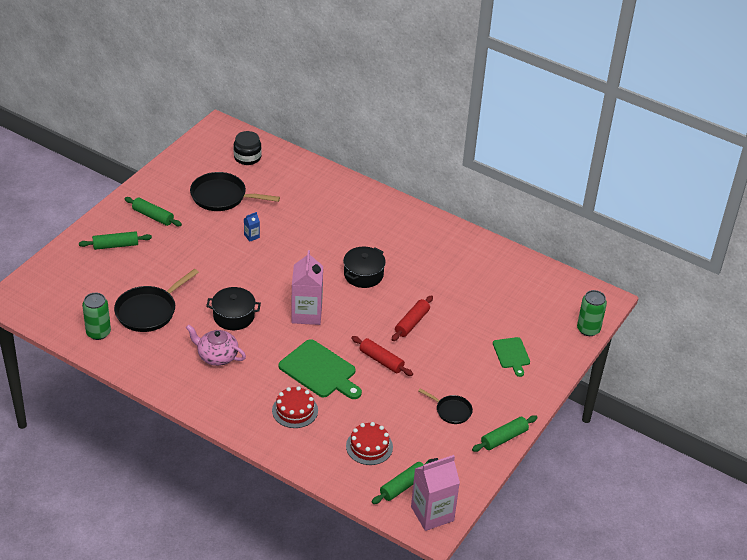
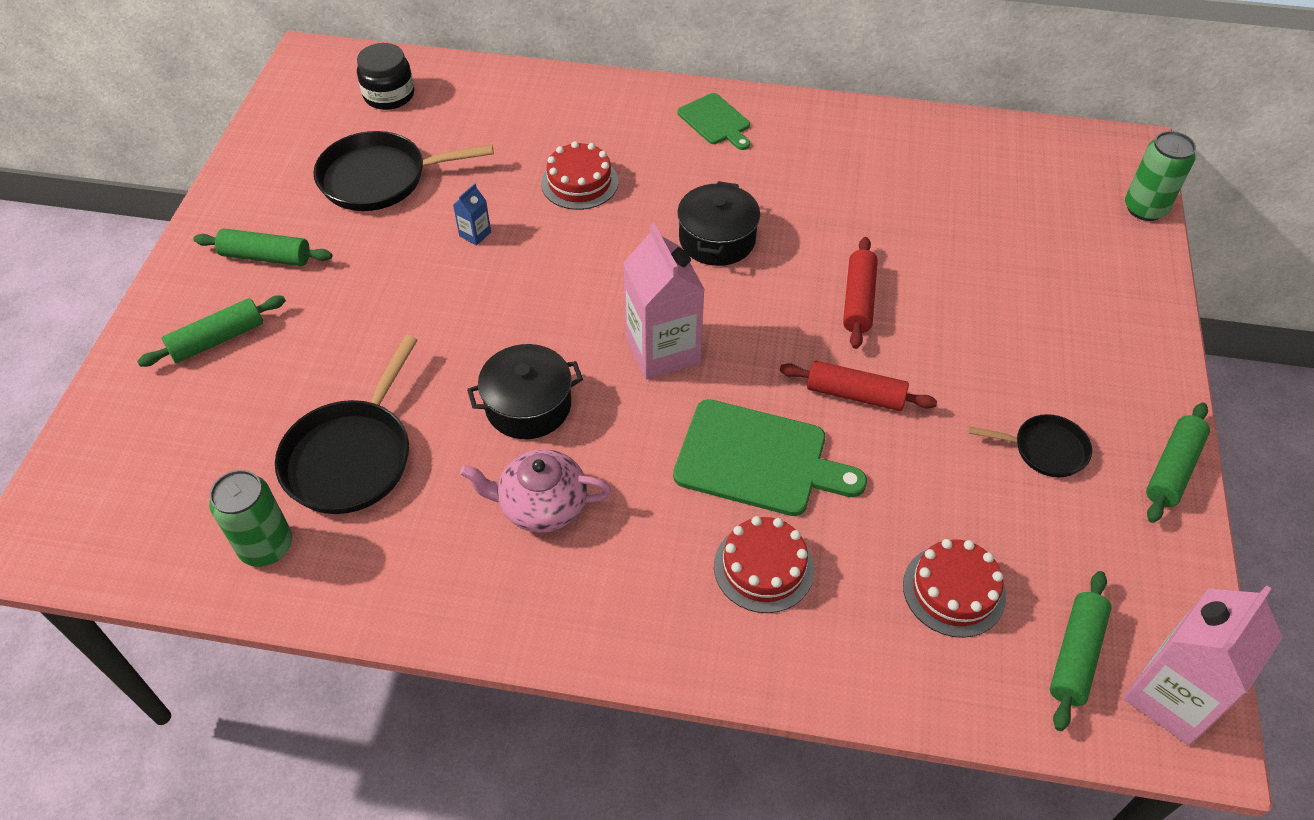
camera: 20 degrees left, 10 degrees up
green cutting board [493,337,530,377] -> green cutting board moved to [678,93,750,150]
none -> red cake [541,141,618,210]

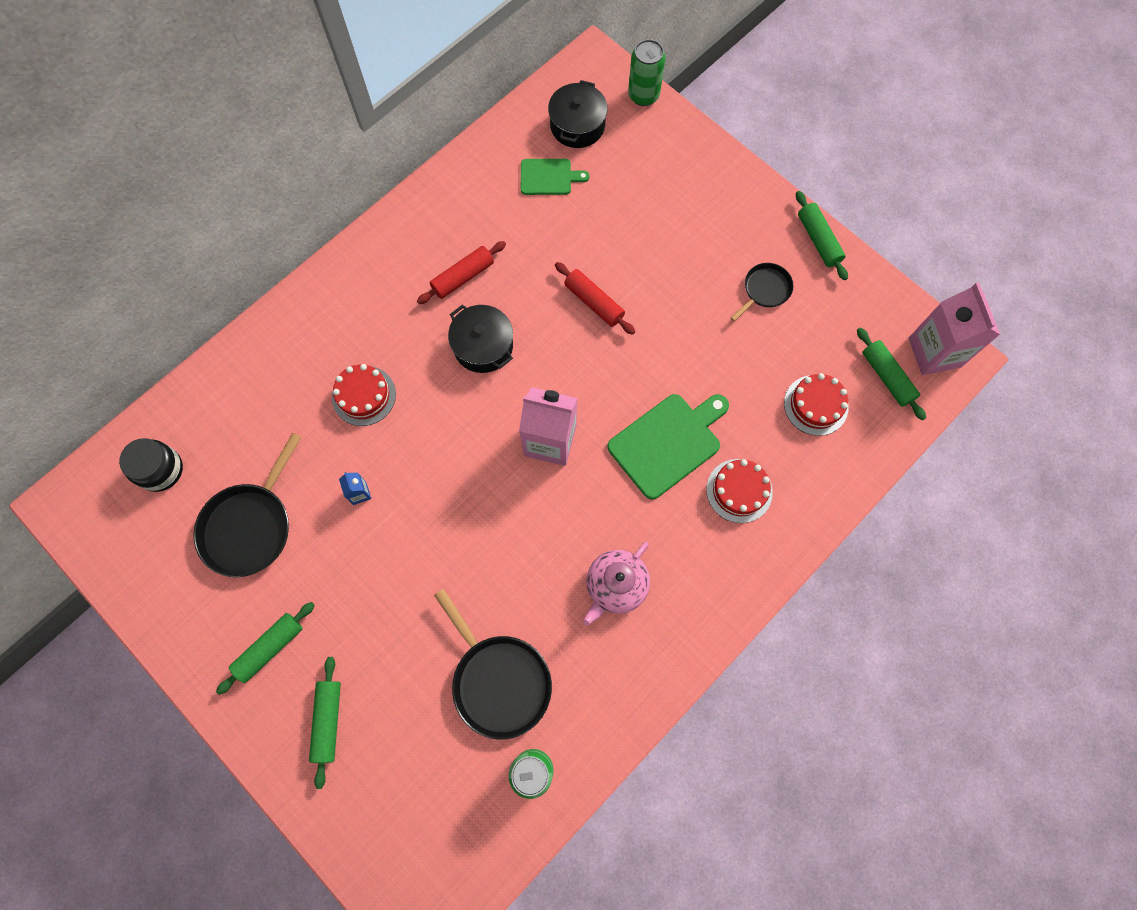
camera: 55 degrees left, 20 degrees up
black pot [467,344,583,439] -> black pot moved to [548,80,608,148]
green cutting board [678,93,750,150] -> green cutting board moved to [521,159,589,195]
red rolling pin [780,361,937,411] -> red rolling pin moved to [417,241,506,304]

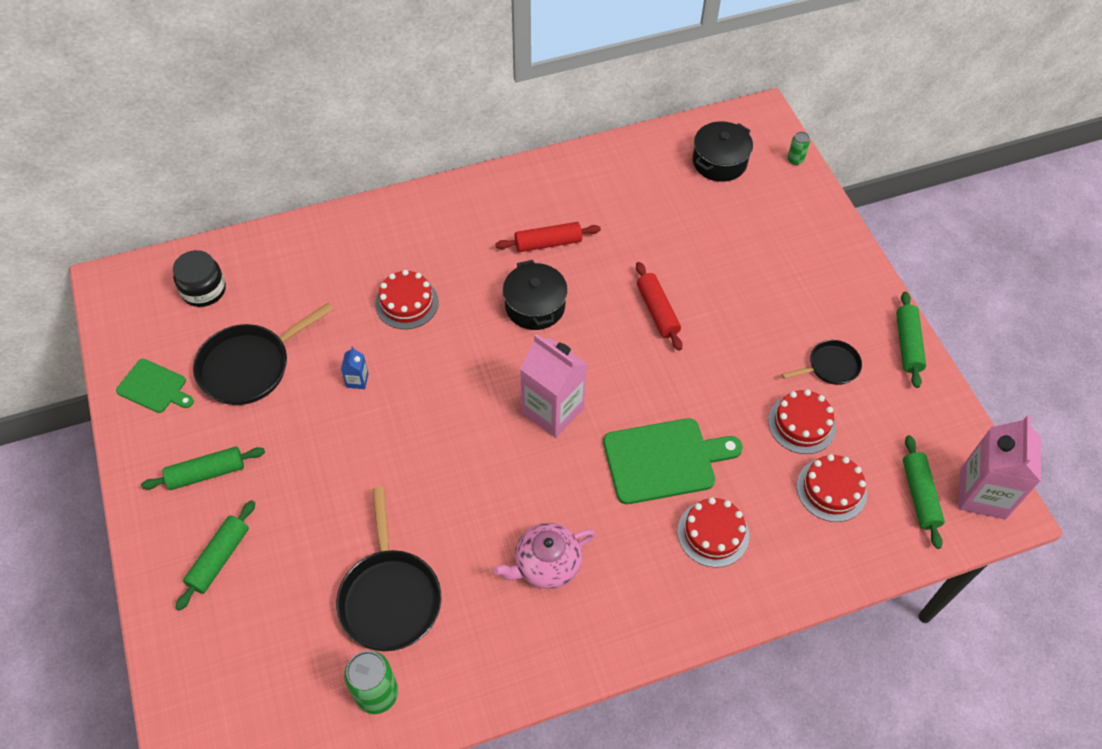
camera: 25 degrees right, 15 degrees down
green cutting board [521,159,589,195] -> green cutting board moved to [116,359,194,413]
green can [628,39,665,106] -> green can [787,132,810,165], size x0.53
none -> red cake [768,389,836,454]

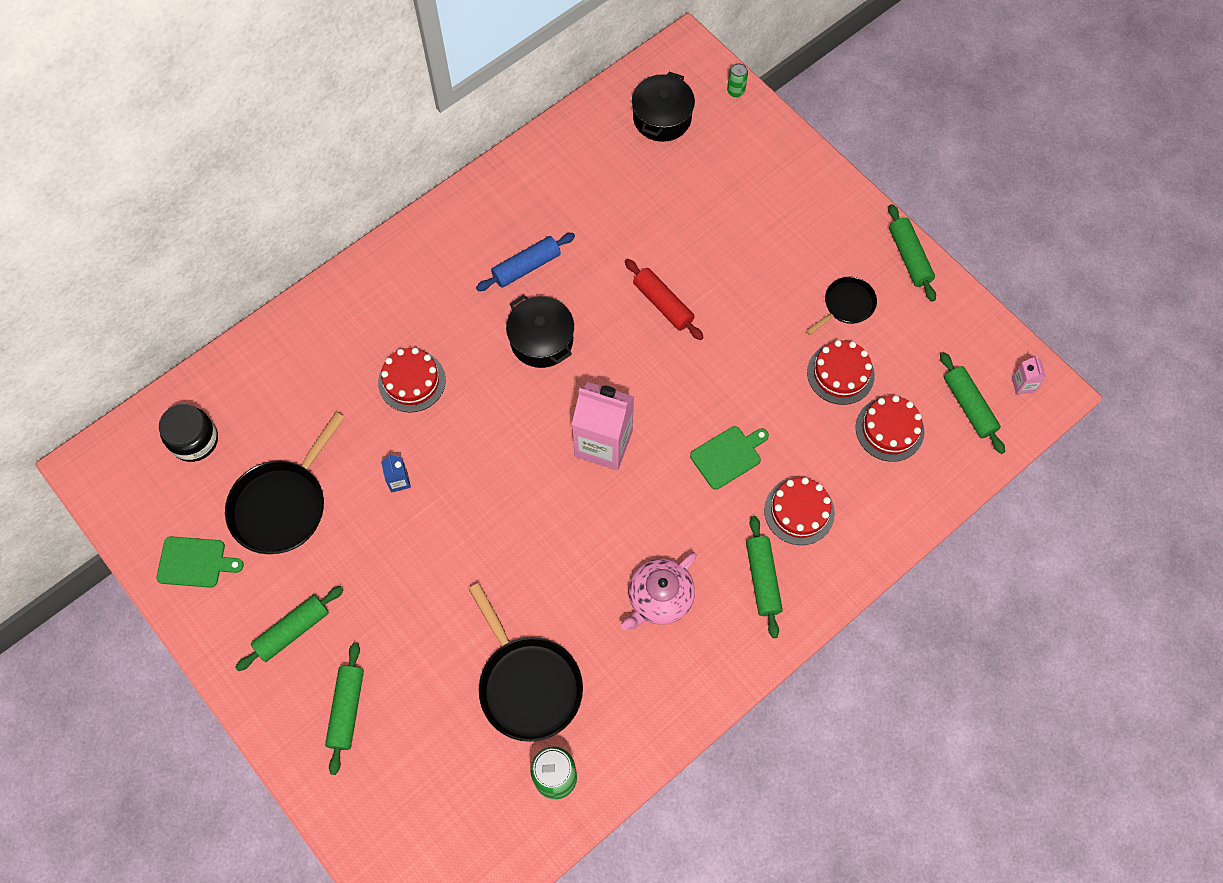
camera: 20 degrees left, 10 degrees up
red rolling pin [495,222,601,252] -> blue rolling pin [476,233,575,291]
green cutting board [603,418,743,504] -> green cutting board [690,426,769,490], size x0.59
pink carton [958,415,1041,519] -> pink carton [1012,355,1046,395], size x0.43
none -> green rolling pin [746,516,783,638]

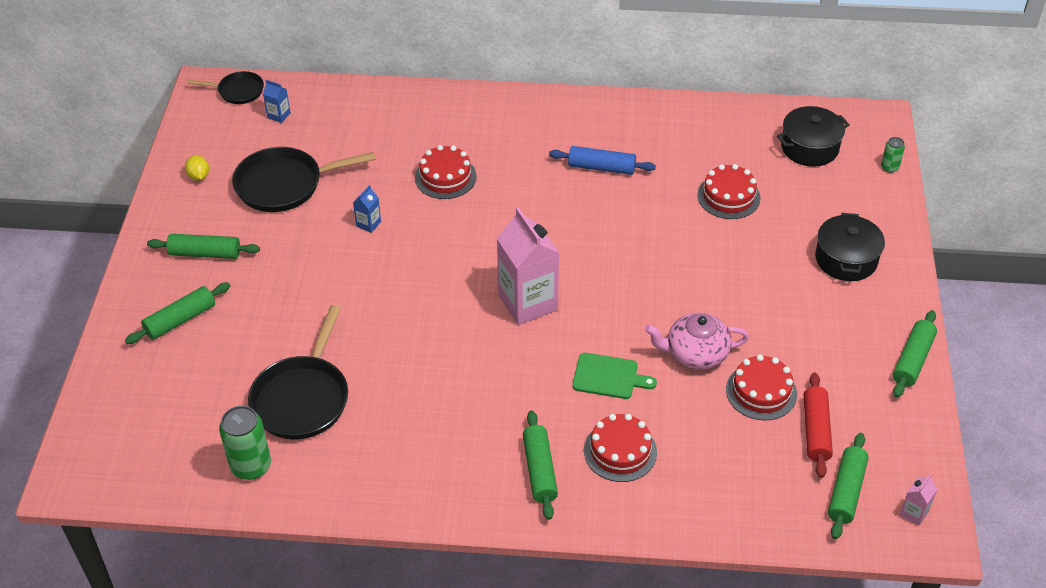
camera: 45 degrees right, 20 degrees down
green cutting board [156,536,244,588] -> yellow lemon [185,155,209,181]
black jar [159,404,218,462] -> blue carton [263,80,291,123]
black pot [506,295,574,368] -> black pot moved to [815,213,885,281]
pink teapot [621,553,697,630] -> pink teapot moved to [645,313,749,370]
red rolling pin [625,259,704,340] -> red rolling pin moved to [804,372,833,478]
green rolling pin [746,516,783,638] -> green rolling pin turned 45 degrees counterclockwise [523,410,558,520]
black pan [806,277,877,335] -> black pan moved to [188,71,264,104]
red cake [856,396,924,462] -> red cake moved to [697,164,760,219]

